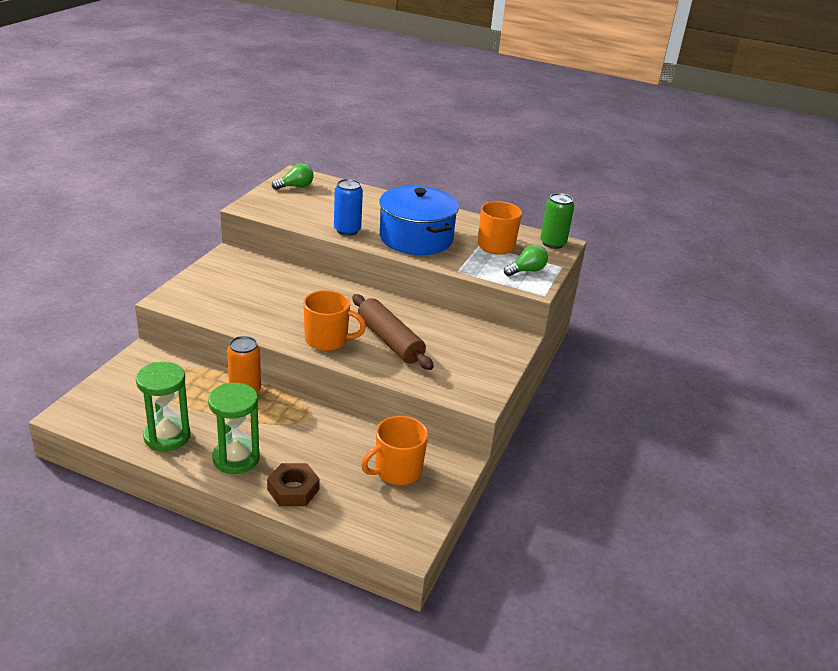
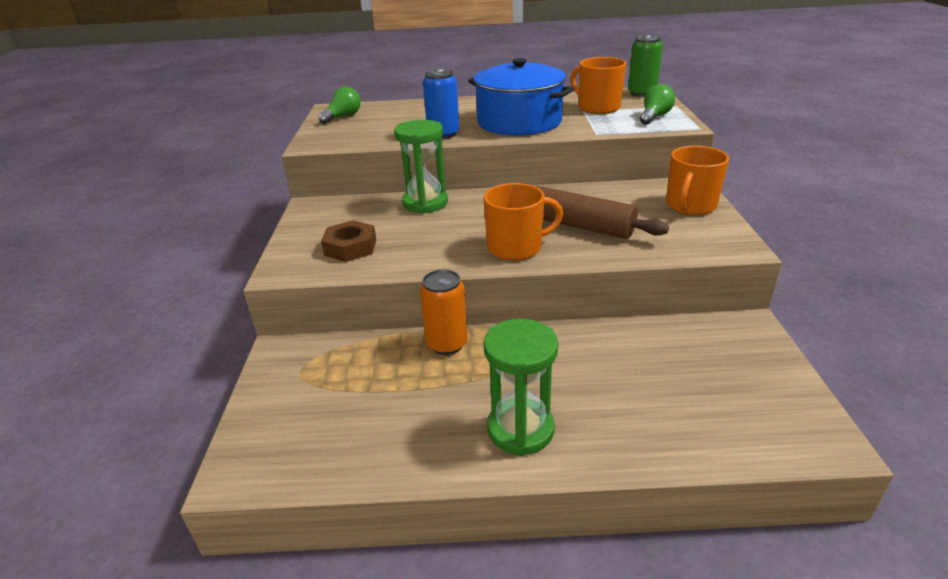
camera: 20 degrees left, 0 degrees up
green hourglass [136,362,190,451] -> green hourglass moved to [394,120,448,214]
brown nut [267,463,320,506] -> brown nut moved to [321,220,376,262]
orange mug [361,416,428,485] -> orange mug moved to [666,146,729,215]

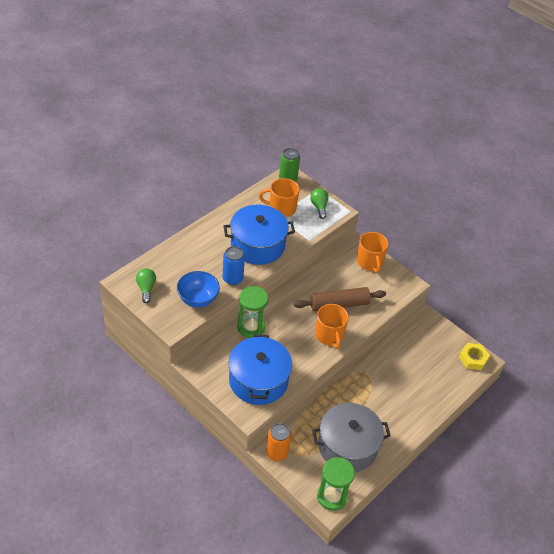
camera: 50 degrees left, 15 degrees up
brown nut [321,220,376,262] -> blue pot [228,334,292,405]
orange can [420,269,468,355] -> orange can moved to [266,423,291,461]
orange mug [483,183,563,260] -> orange mug turned 135 degrees clockwise [315,304,349,349]
green hourglass [483,319,558,456] -> green hourglass moved to [317,457,355,511]
none -> blue bowl [177,271,220,308]
none -> grey pot [312,403,391,472]
none -> yellow nut [459,343,490,370]

